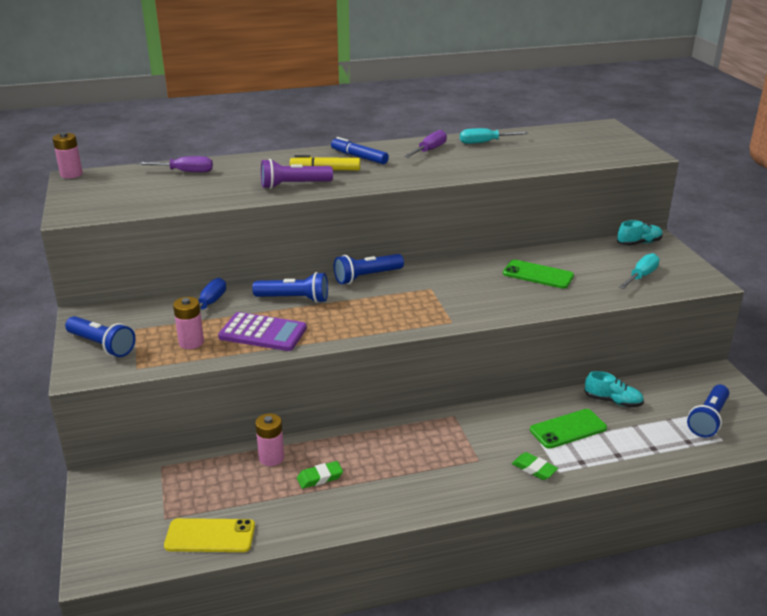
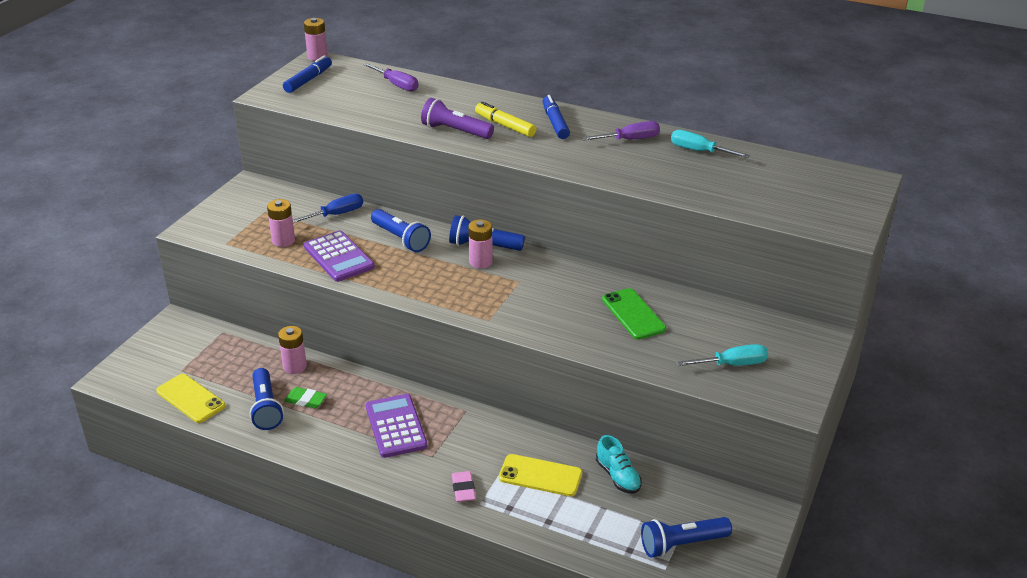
camera: 40 degrees right, 5 degrees up
blue flashlight [65,316,135,357] -> blue flashlight moved to [250,368,284,430]
green eraser [512,452,558,480] -> pink eraser [452,471,476,502]
green phone [530,409,607,449] -> yellow phone [499,454,582,496]
turquoise shoe [617,220,663,246] -> none
none -> blue marker [283,55,332,93]
none -> purple calculator [366,394,427,458]
none -> pink battery [468,219,493,268]

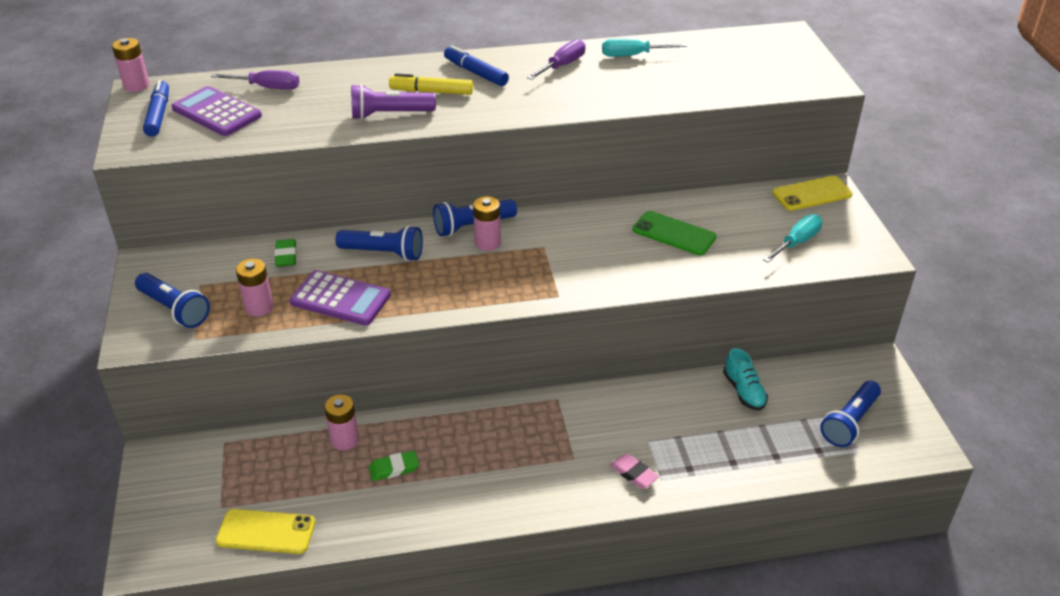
camera: 35 degrees left, 5 degrees up
blue flashlight [250,368,284,430] -> blue flashlight moved to [135,273,210,328]
blue screwdriver [293,194,363,223] -> green eraser [274,239,297,267]
purple calculator [366,394,427,458] -> purple calculator moved to [171,86,262,136]
yellow phone [499,454,582,496] -> yellow phone moved to [772,176,853,211]
turquoise shoe [596,435,642,494] -> turquoise shoe turned 45 degrees clockwise [723,348,768,410]

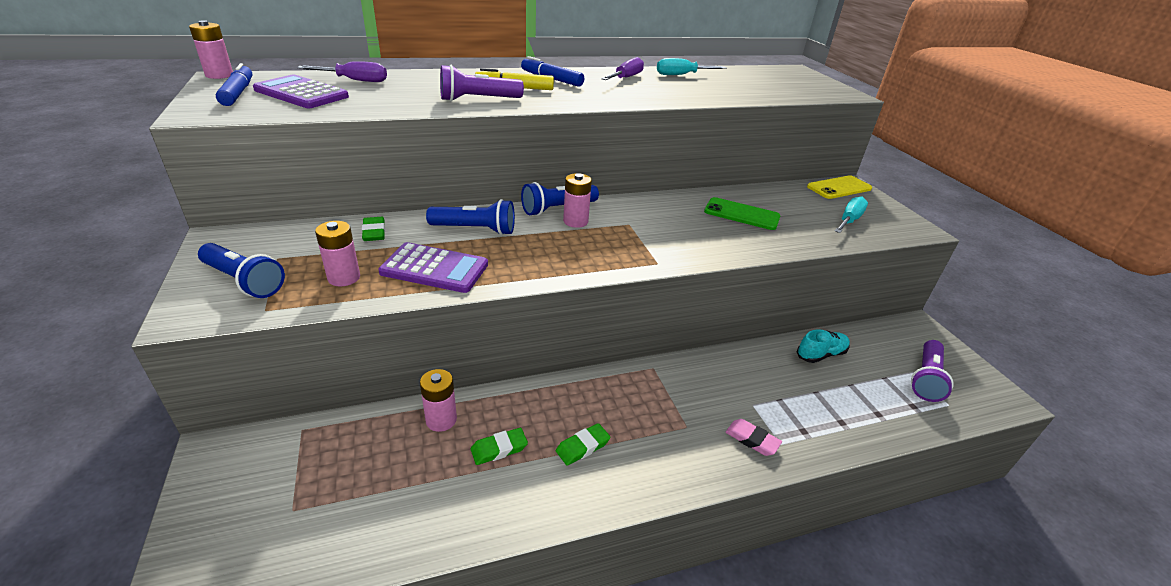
camera: 10 degrees left, 5 degrees down
yellow phone [216,509,315,554] -> none
turquoise shoe [723,348,768,410] -> turquoise shoe turned 90 degrees counterclockwise [796,329,850,363]
blue flashlight [820,381,881,447] -> purple flashlight [911,340,954,402]
none -> green eraser [556,423,610,466]

